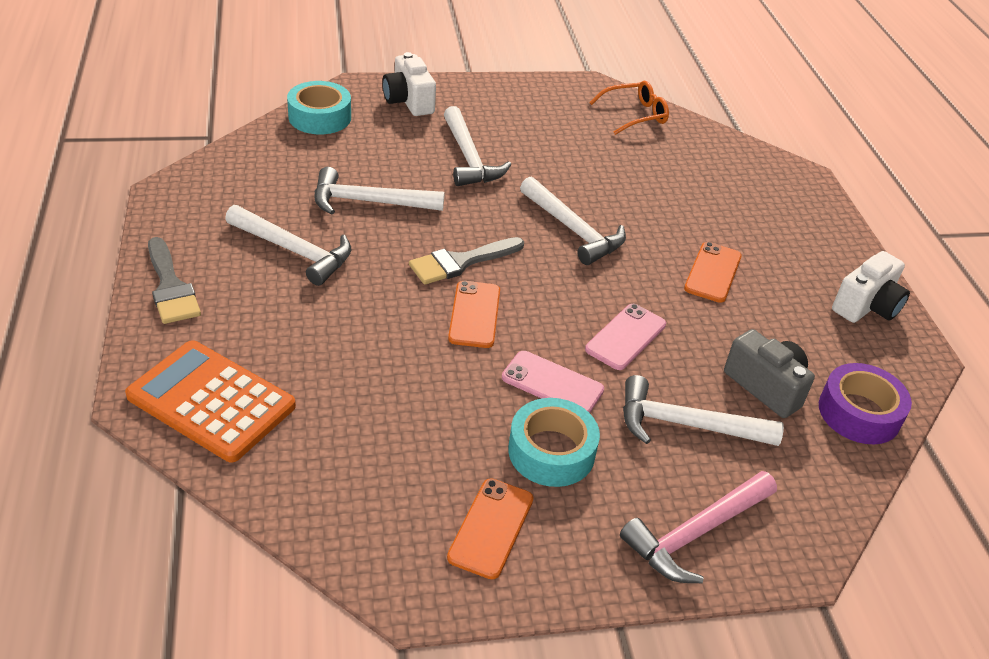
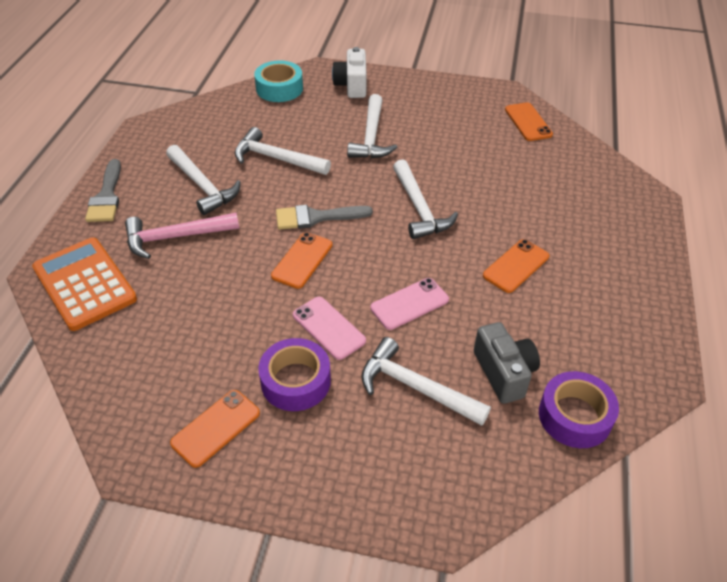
camera: 25 degrees right, 5 degrees up
turquoise tape [508,398,600,487] -> purple tape [258,338,331,411]
orange glasses [589,81,669,135] -> orange phone [505,102,553,141]
pink hammer [620,471,777,583] -> pink hammer moved to [125,213,239,259]
white camera [832,251,910,323] -> none

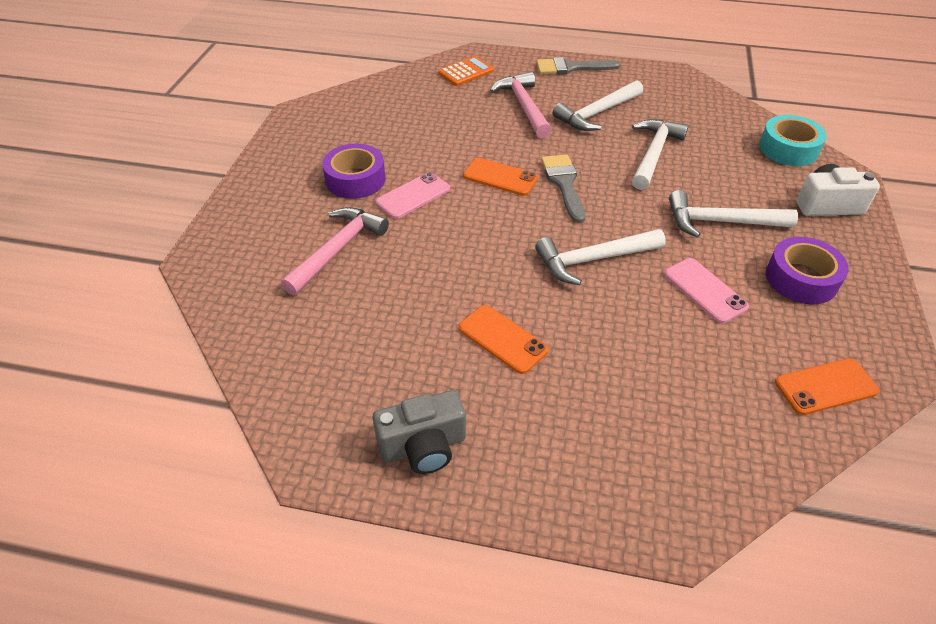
camera: 90 degrees right, 0 degrees up
orange calculator [32,238,137,331] -> orange calculator [438,56,494,86], size x0.59
orange phone [170,390,260,468] -> none
white hammer [361,337,491,426] -> pink hammer [281,207,389,295]
pink phone [370,278,449,330] -> pink phone moved to [664,258,749,324]
grey camera [474,322,540,404] -> grey camera moved to [373,390,466,474]
purple tape [539,371,619,448] -> purple tape moved to [766,237,849,304]

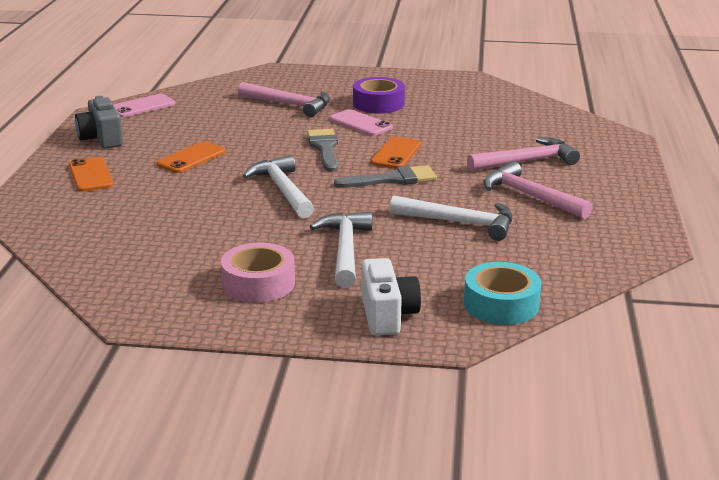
camera: 85 degrees right, 20 degrees down
orange calculator [438,56,494,86] -> none
grey brush [536,57,621,75] -> grey brush moved to [307,129,338,172]
white hammer [553,80,643,131] -> pink hammer [483,161,592,219]
pink phone [664,258,749,324] -> pink phone moved to [113,94,175,117]
purple tape [766,237,849,304] -> pink tape [221,242,295,303]
orange phone [775,358,879,415] -> orange phone moved to [69,157,114,192]

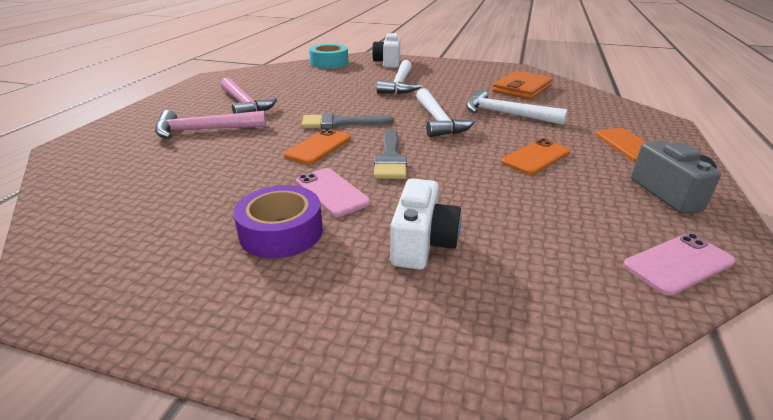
camera: 170 degrees left, 5 degrees up
pink tape [221,242,295,303] -> none
pink hammer [238,82,330,117] -> white camera [390,178,462,270]
white hammer [390,195,512,241] -> white hammer moved to [466,89,567,125]
none -> orange wallet [492,71,553,100]

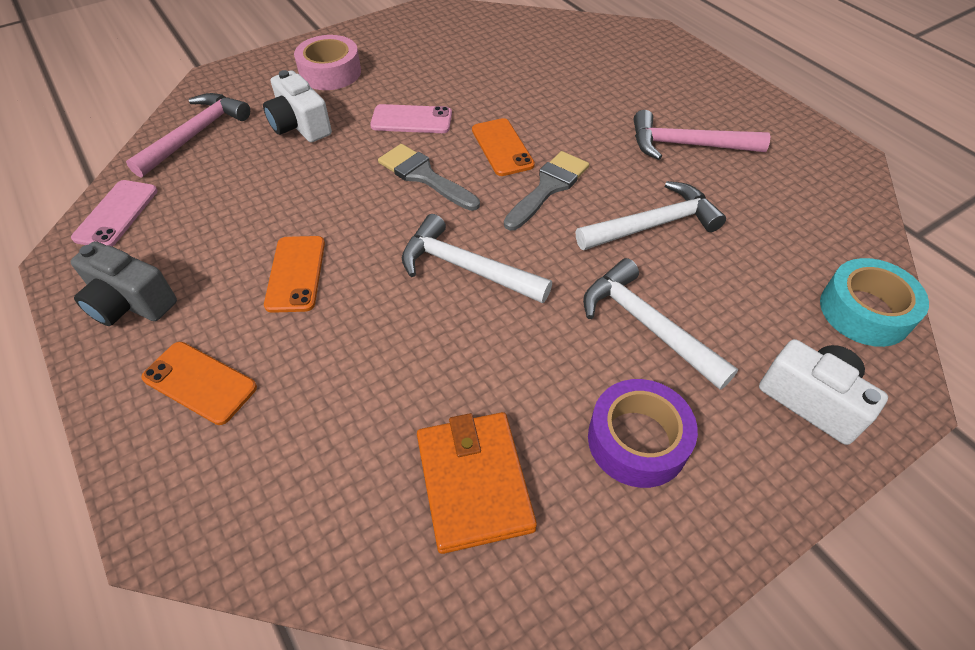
camera: 130 degrees right, 20 degrees up
pink hammer [155,110,266,138] -> pink hammer moved to [126,93,250,178]
purple tape [233,185,323,258] -> purple tape moved to [588,379,698,488]
white hammer [466,89,567,125] -> white hammer moved to [576,181,726,250]
none -> pink tape [294,35,361,90]

